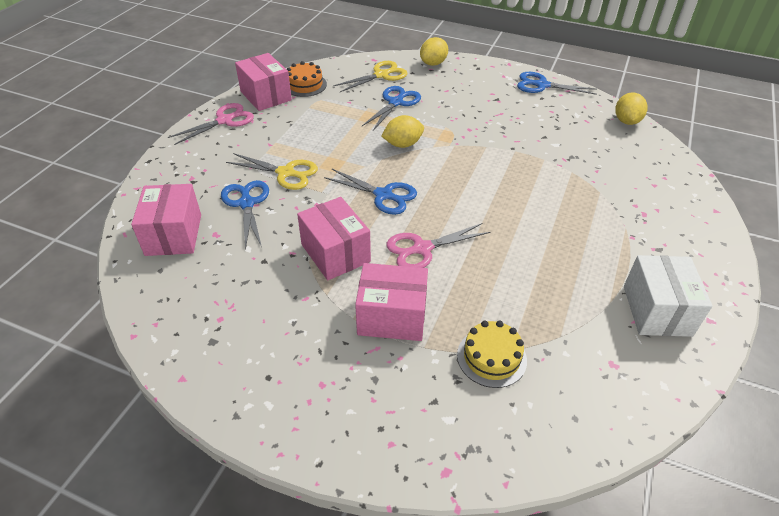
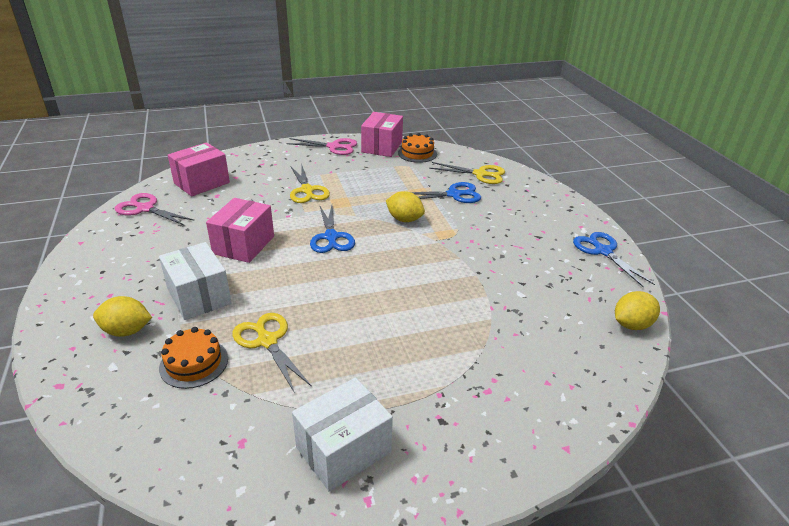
camera: 50 degrees right, 10 degrees down
blue scissors [221,180,269,250] -> none
pink box [355,263,428,341] -> white box [159,242,232,320]
pink scissors [386,223,490,268] -> pink scissors moved to [115,193,195,226]
yellow lemon [420,37,448,66] -> yellow lemon moved to [93,296,152,337]
yellow cake [457,321,527,388] -> orange cake [159,327,228,389]
none -> yellow scissors [232,313,312,393]

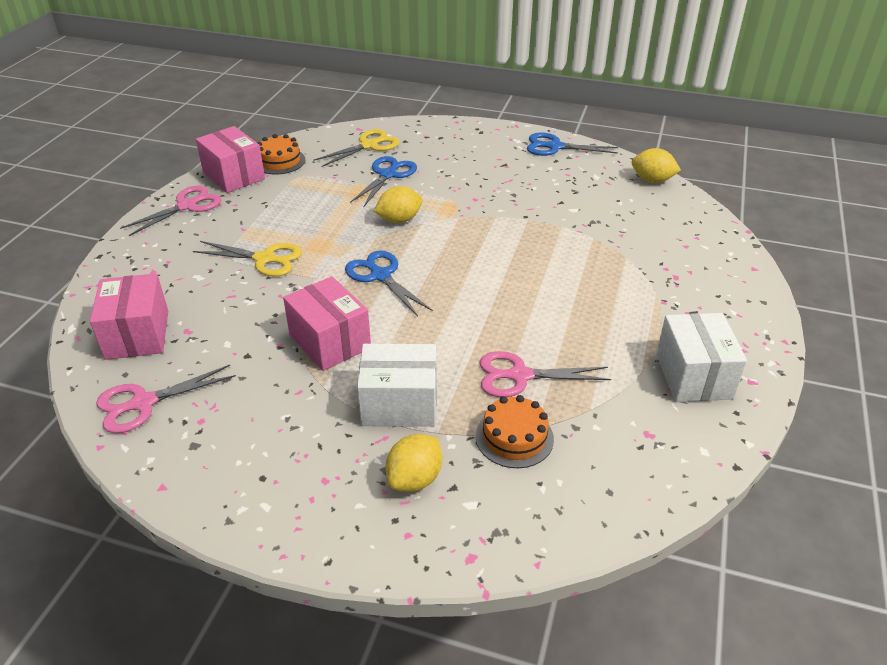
camera: 55 degrees left, 5 degrees up
yellow scissors [232,313,312,393] -> pink scissors [480,351,611,397]
blue scissors [310,205,355,253] -> blue scissors turned 150 degrees counterclockwise [345,251,433,316]
yellow lemon [615,291,660,330] -> yellow lemon turned 75 degrees counterclockwise [632,148,681,183]

